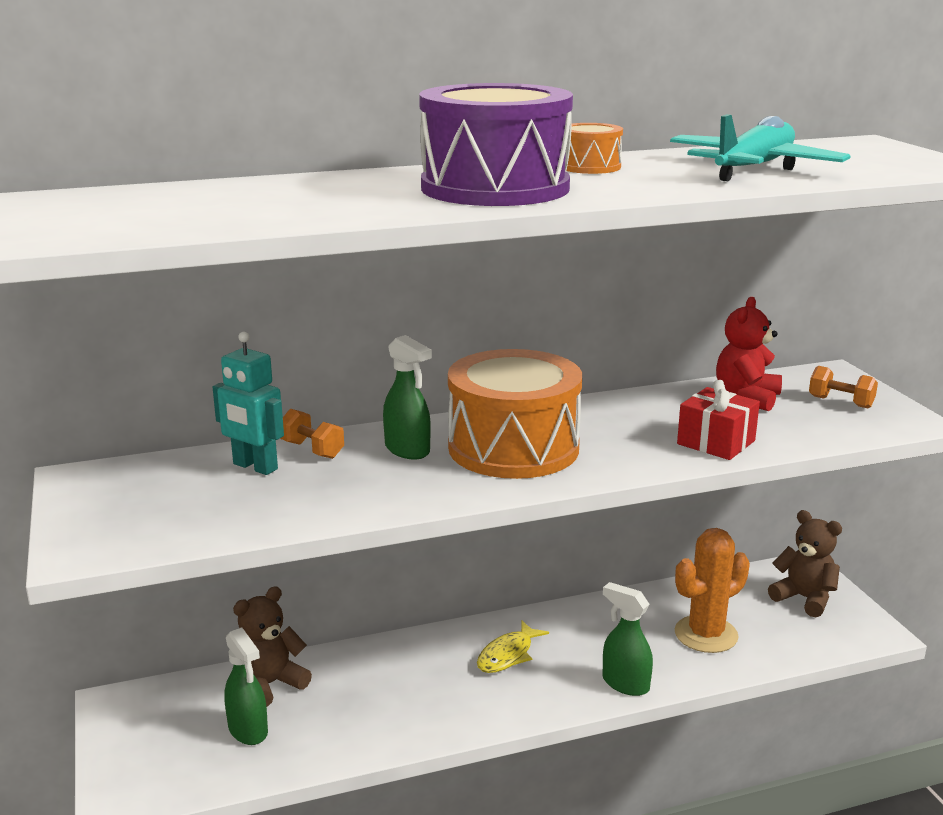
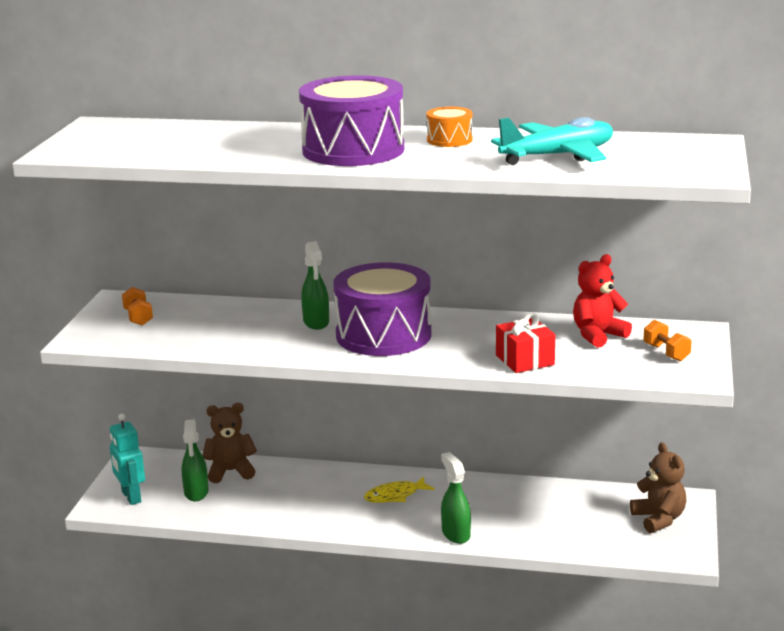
camera: 30 degrees right, 0 degrees up
turquoise robot [212,332,284,475] -> turquoise robot moved to [110,414,145,505]
orange dumbbell [280,409,344,459] -> orange dumbbell moved to [122,287,153,326]
orange drum [448,349,582,479] -> purple drum [333,262,431,356]
orange cactus [674,528,750,653] -> none

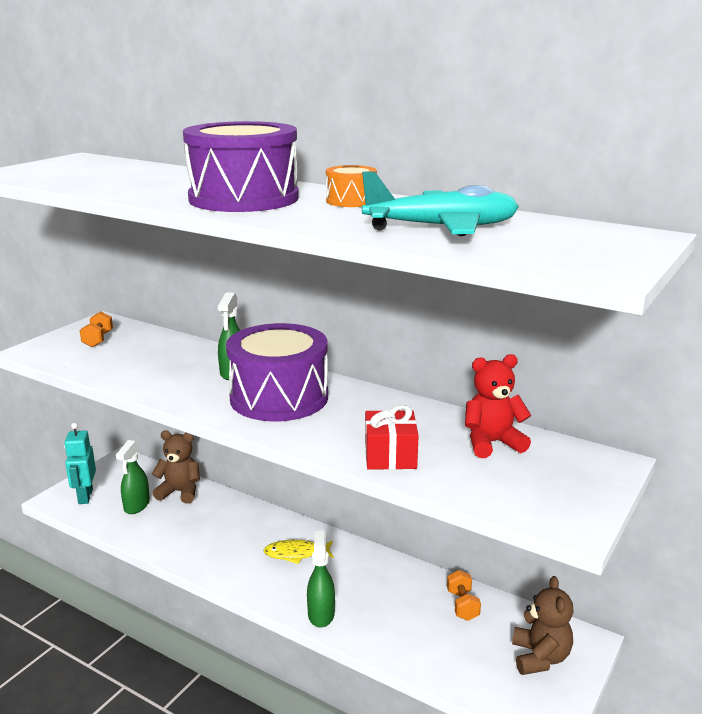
camera: 20 degrees right, 0 degrees up
orange dumbbell [643,320,692,361] -> orange dumbbell moved to [447,570,481,621]

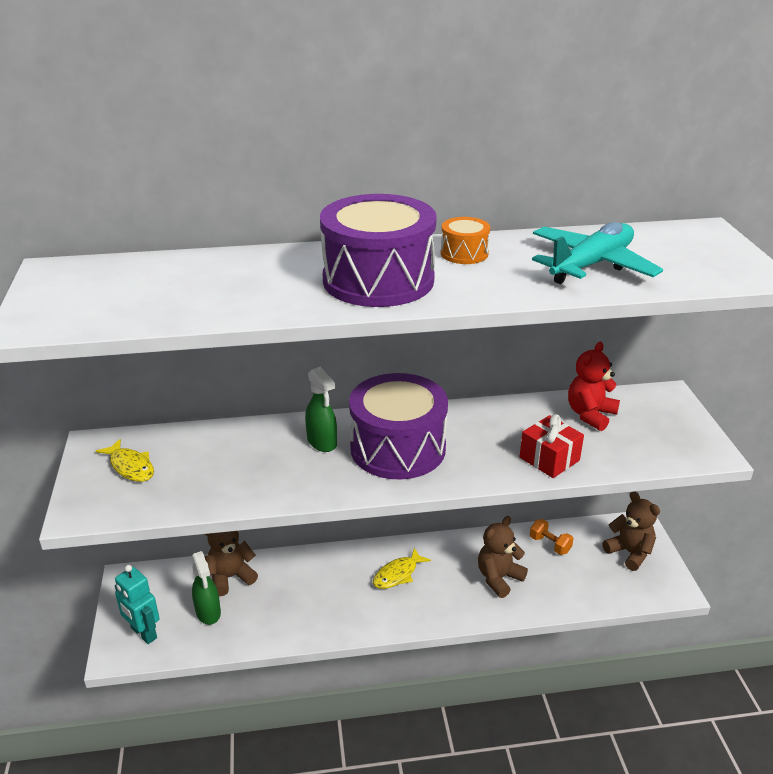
camera: 40 degrees left, 10 degrees up
orange dumbbell [80,312,113,348] -> yellow fish [96,439,154,482]
green spray bottle [307,531,335,628] -> none
none -> brown teddy bear [478,516,528,598]

